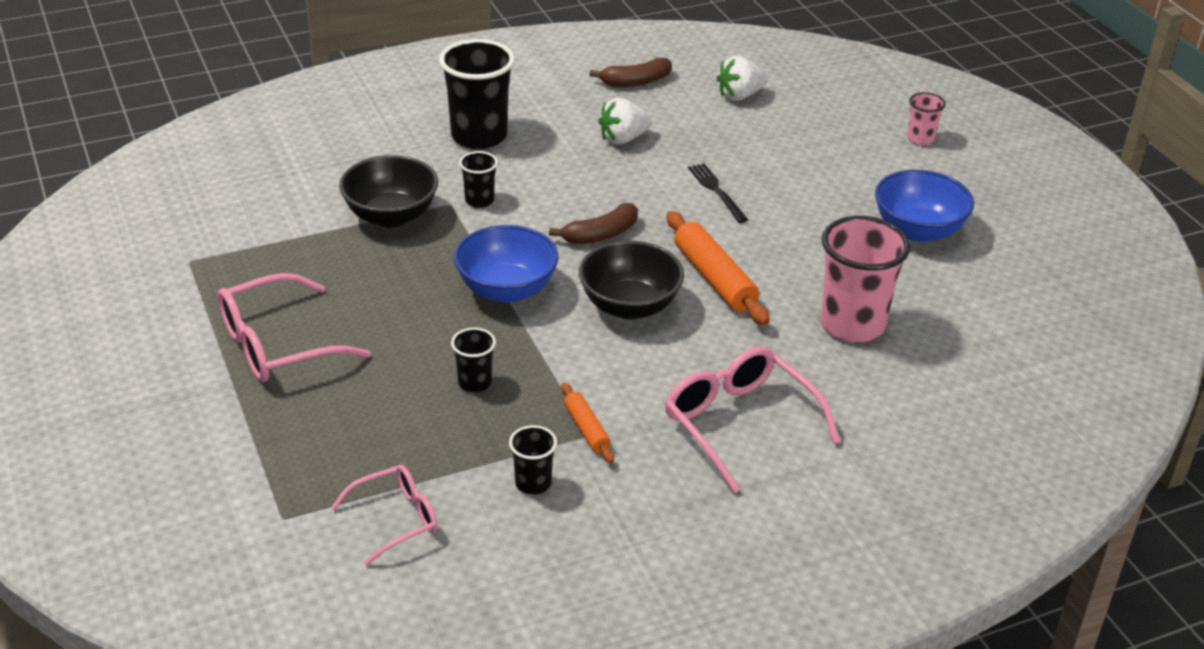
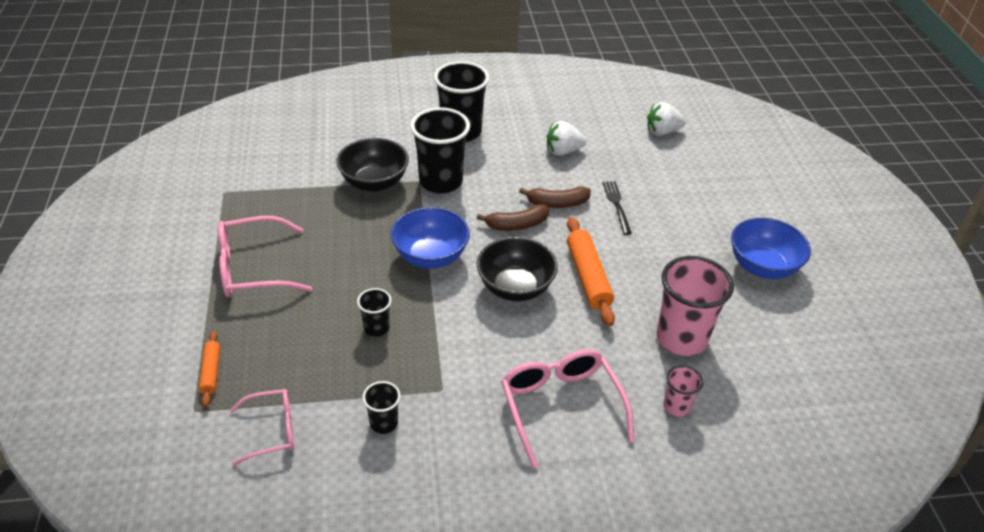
camera: 15 degrees right, 5 degrees up
black cup [459,151,498,208] -> black cup [410,107,470,194], size x2.03
orange rolling pin [561,383,614,463] -> orange rolling pin moved to [199,331,220,407]
brown banana [589,58,672,87] -> brown banana moved to [519,186,591,208]
pink cup [907,92,946,146] -> pink cup moved to [663,365,703,417]

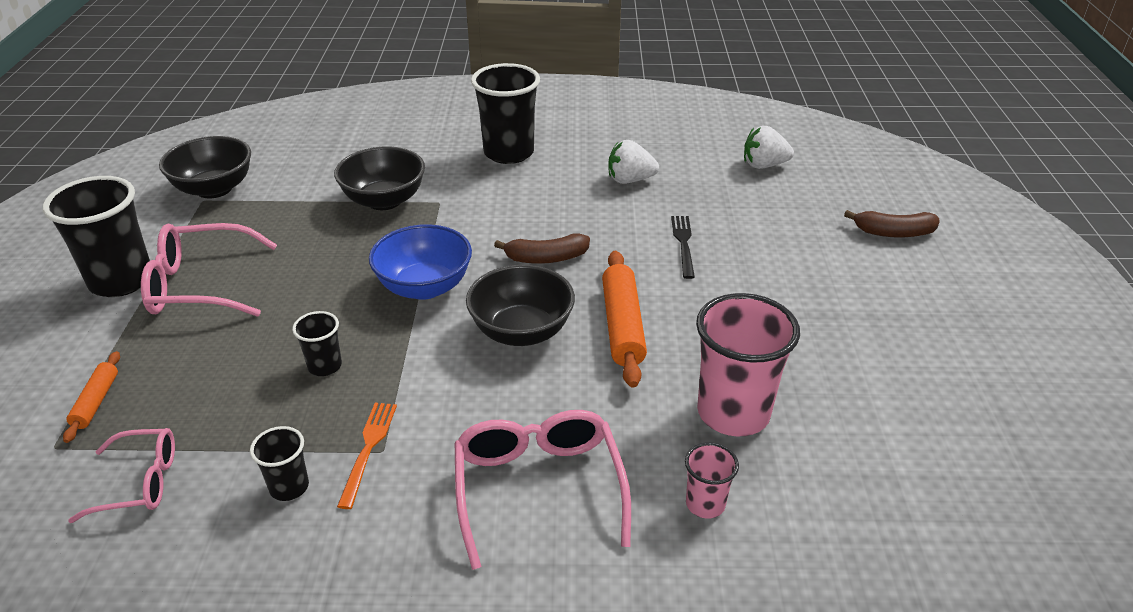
camera: 10 degrees right, 5 degrees down
black cup [410,107,470,194] -> black cup moved to [43,176,150,297]
brown banana [519,186,591,208] -> brown banana moved to [844,210,940,238]
blue bowl [731,218,811,279] -> none
none -> black bowl [159,136,251,198]
none -> orange fork [337,402,397,509]

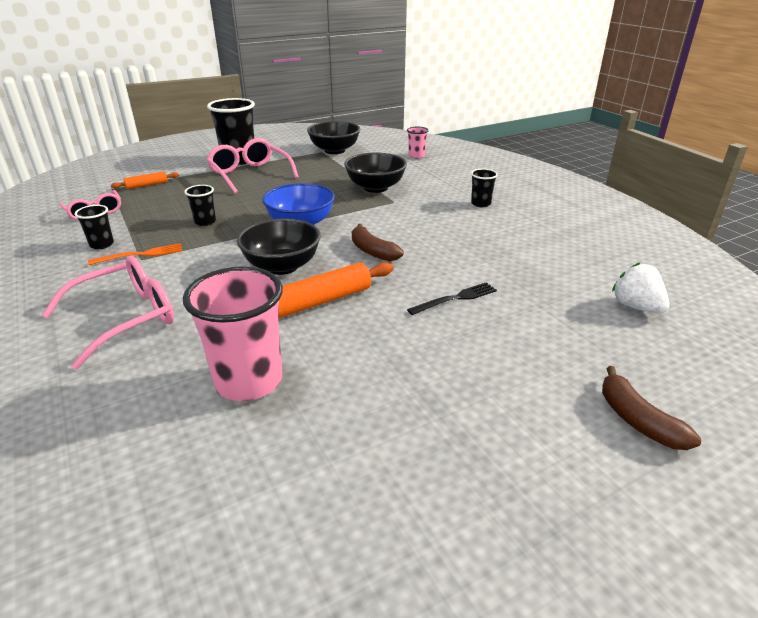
camera: 60 degrees right, 5 degrees down
black cup [471,63,540,164] -> black cup [471,169,498,207], size x0.49
white strawberry [608,140,659,184] -> none
pink cup [685,442,739,519] -> pink cup moved to [407,127,429,158]

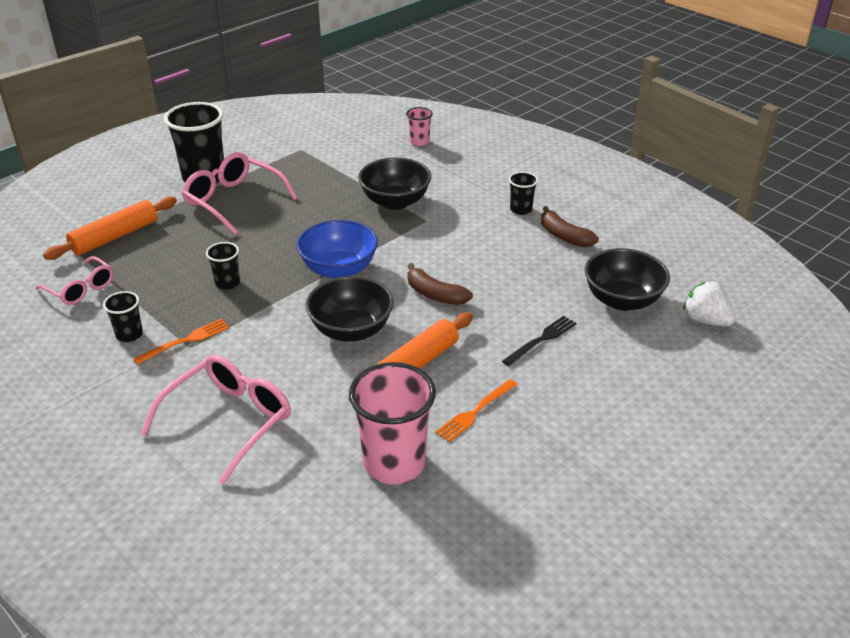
camera: 15 degrees left, 5 degrees up
orange rolling pin [111,171,179,189] -> orange rolling pin [43,197,177,260], size x1.80
black bowl [307,121,360,154] -> black bowl moved to [584,248,670,311]
brown banana [602,366,701,450] -> brown banana moved to [541,206,599,247]
none -> orange fork [435,379,517,442]

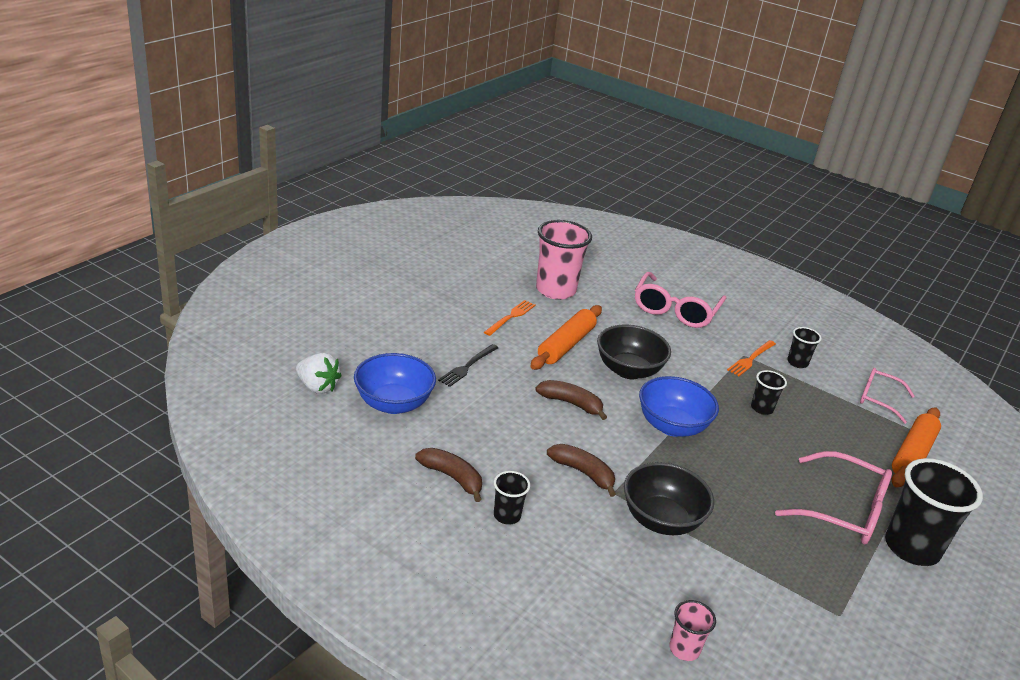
camera: 165 degrees right, 5 degrees down
black bowl [584,248,670,311] -> blue bowl [354,353,436,414]
none -> brown banana [547,444,616,497]

